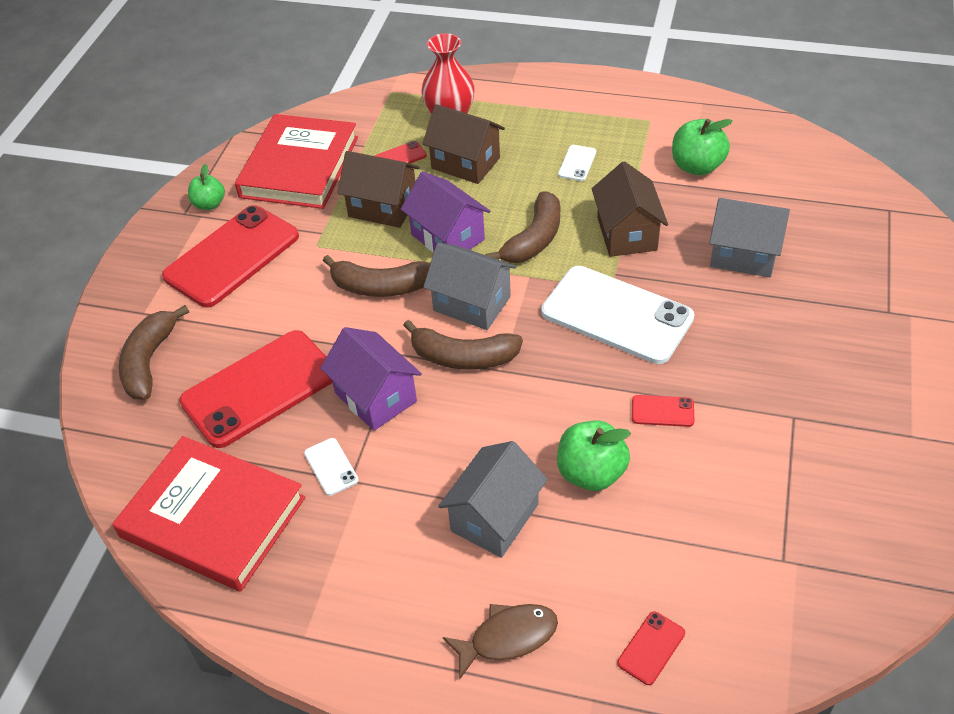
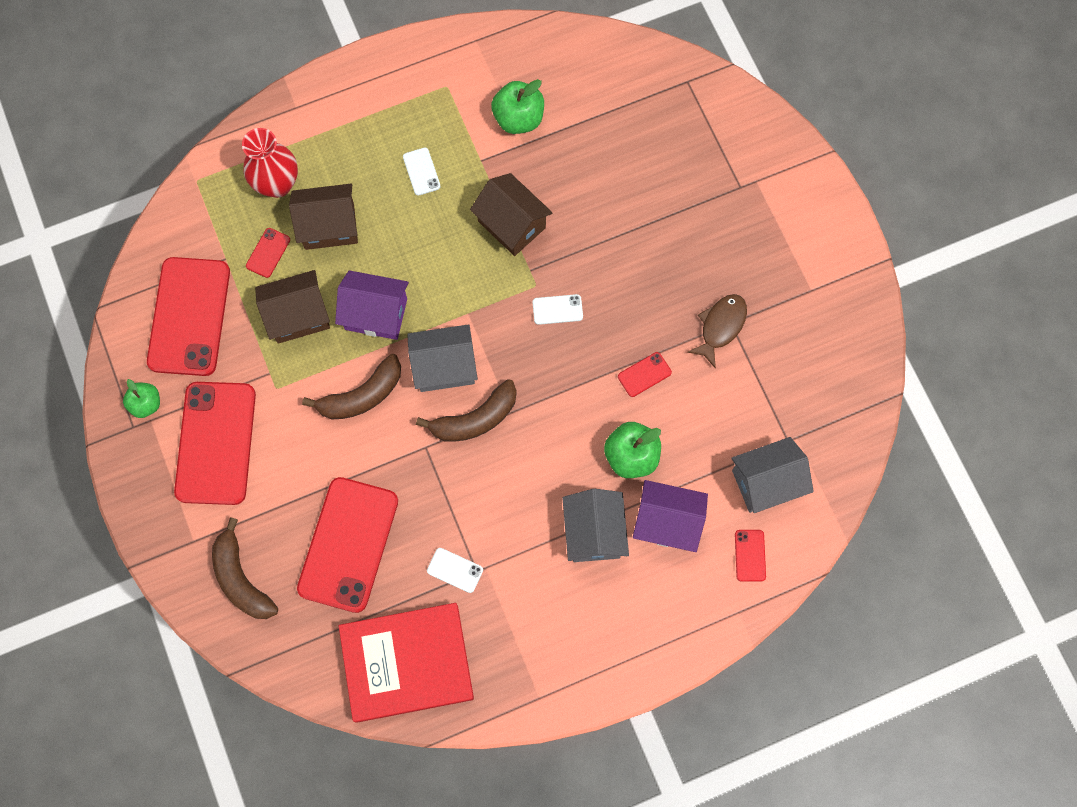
camera: 40 degrees left, 25 degrees up
red book [235,114,358,209] -> red phone [147,257,230,376]
purple house [320,327,422,431] -> purple house moved to [633,480,708,552]
brown fish [443,604,558,679] -> brown fish moved to [687,294,747,369]
brown banana [486,191,560,263] -> none
white phone [541,266,694,364] -> white phone [532,294,583,325], size x0.41
grey house [709,198,790,277] -> grey house moved to [731,437,814,513]

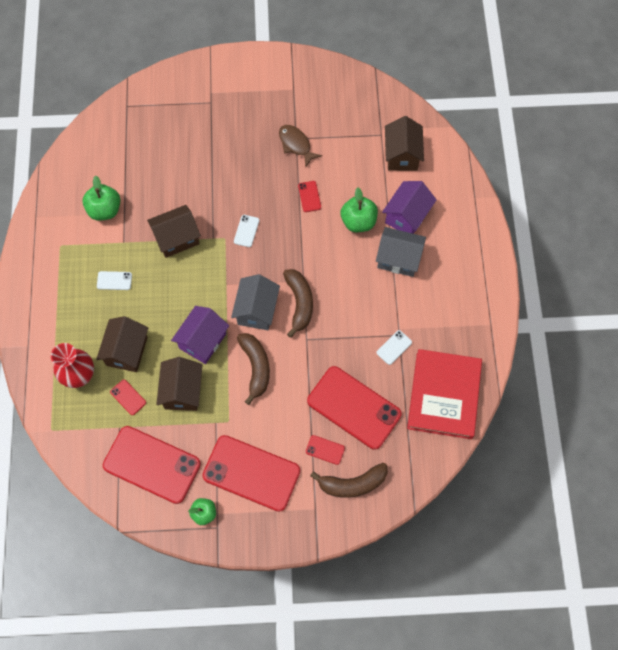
camera: 70 degrees left, 5 degrees down
grey house [731,437,814,513] -> brown house [385,116,424,171]
red phone [735,530,766,582] -> red phone moved to [306,435,345,465]

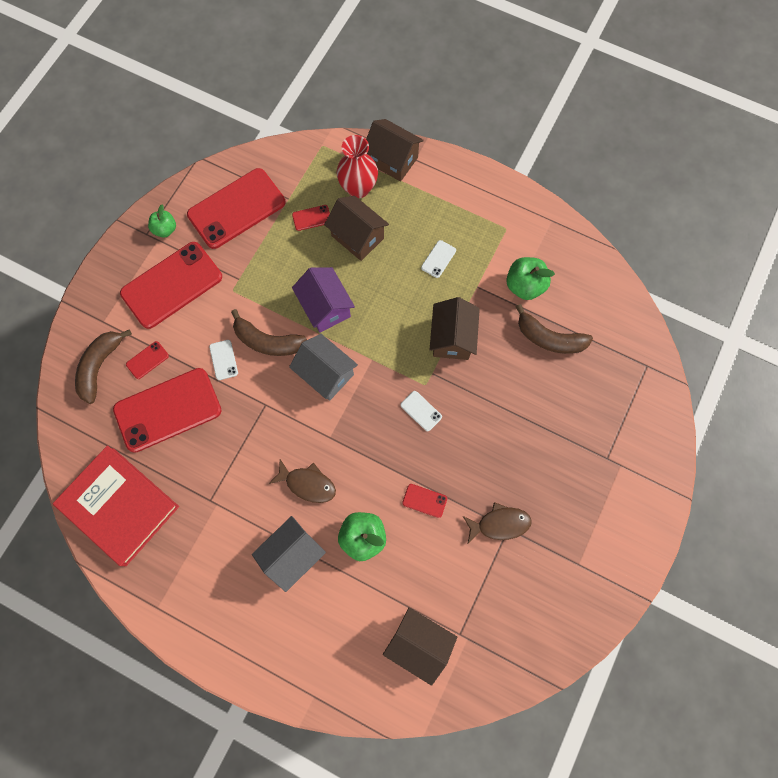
camera: 120 degrees right, 5 degrees up
brown house [156,357,203,411] -> brown house moved to [366,119,424,182]
brown banana [283,269,313,338] -> brown banana moved to [516,304,593,354]
white phone [376,330,412,365] -> white phone moved to [209,340,238,380]
purple house [382,181,437,234] -> none
none -> brown fish [269,459,336,503]

